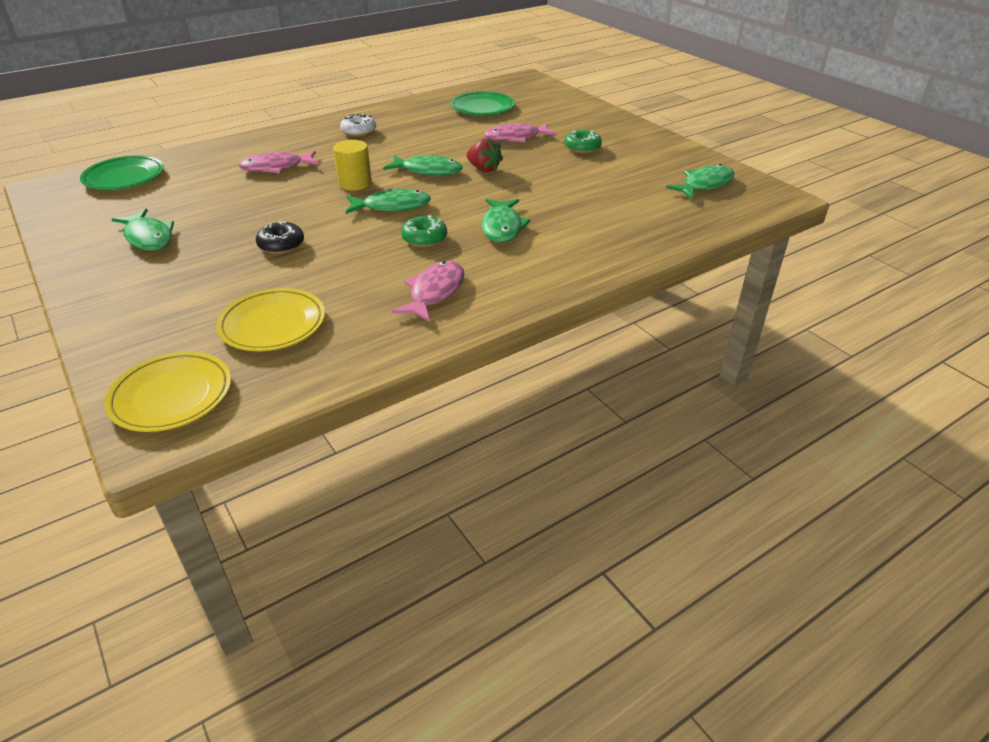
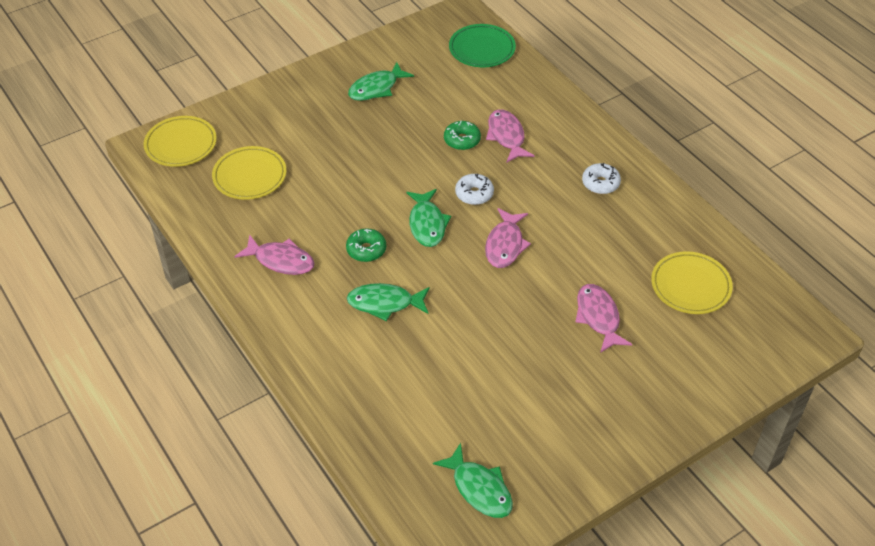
camera: 90 degrees right, 10 degrees up
black donut [256,221,304,254] -> none
yellow cylinder [333,140,372,191] -> white donut [455,174,494,205]
green fish [383,155,463,176] -> pink fish [485,208,531,268]
green plate [450,91,515,115] -> yellow plate [651,251,733,314]
red strawberry [467,138,503,172] -> none
green donut [564,130,602,153] -> green donut moved to [444,121,481,150]

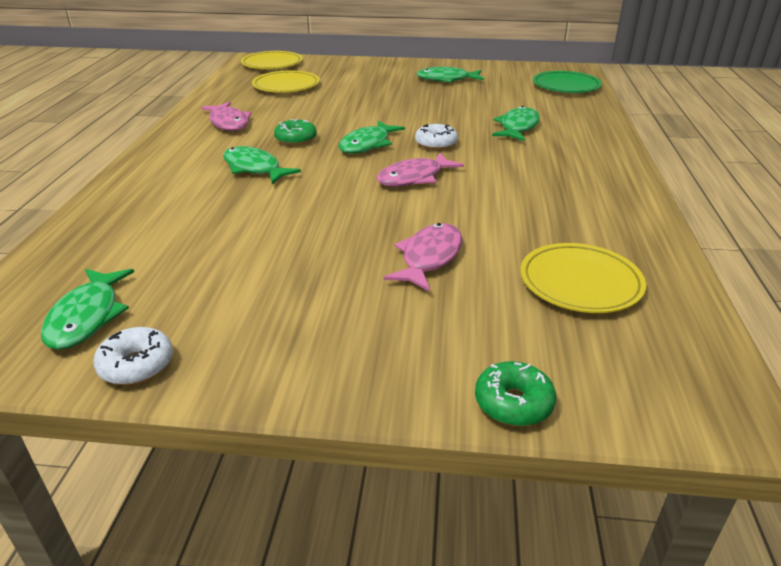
camera: 40 degrees right, 15 degrees down
green donut [444,121,481,150] -> green donut moved to [475,361,556,426]
pink fish [486,109,535,163] -> green fish [492,106,540,141]
white donut [582,163,621,194] -> white donut moved to [93,327,173,385]

